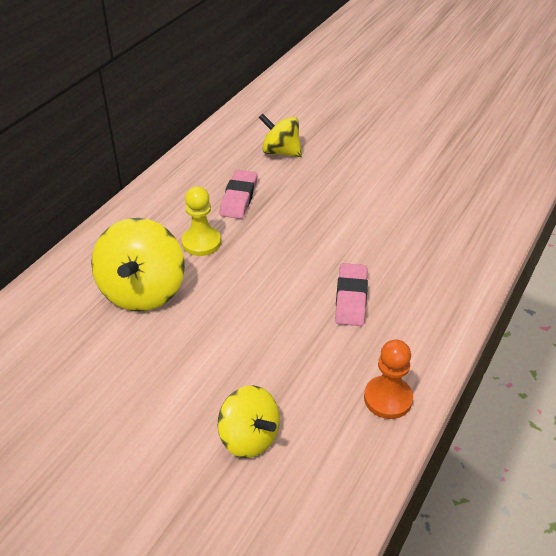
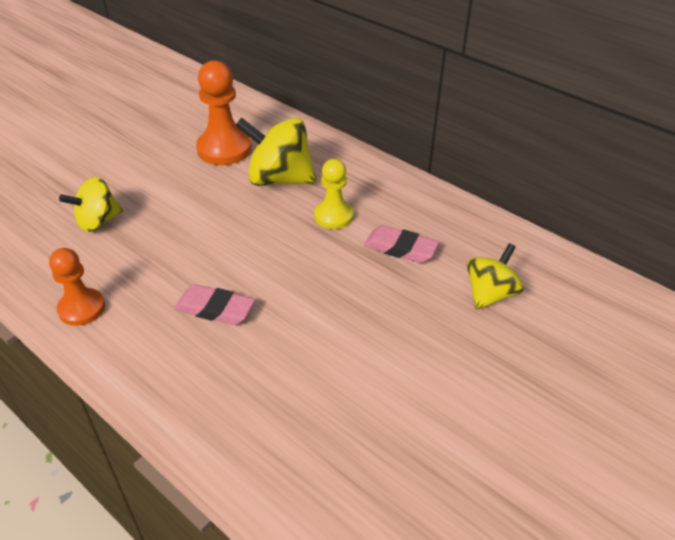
camera: 100 degrees right, 0 degrees up
none -> orange pawn [196,61,252,165]

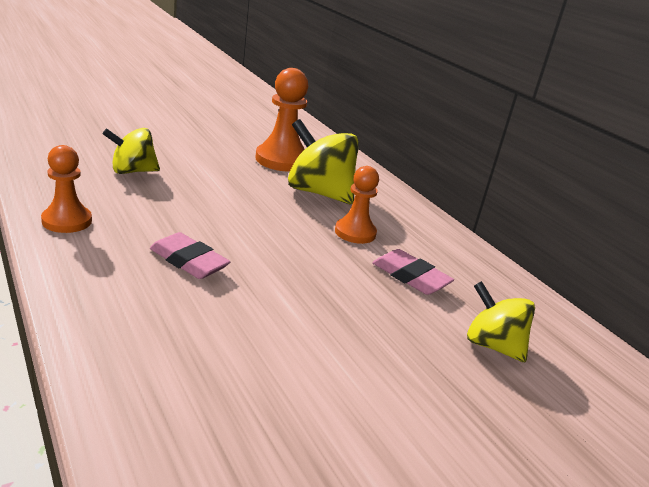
camera: 15 degrees right, 15 degrees down
yellow pawn [314,159,353,229] -> orange pawn [335,166,379,244]
yellow spinning top [467,243,524,310] -> yellow spinning top turned 105 degrees counterclockwise [467,281,535,362]

